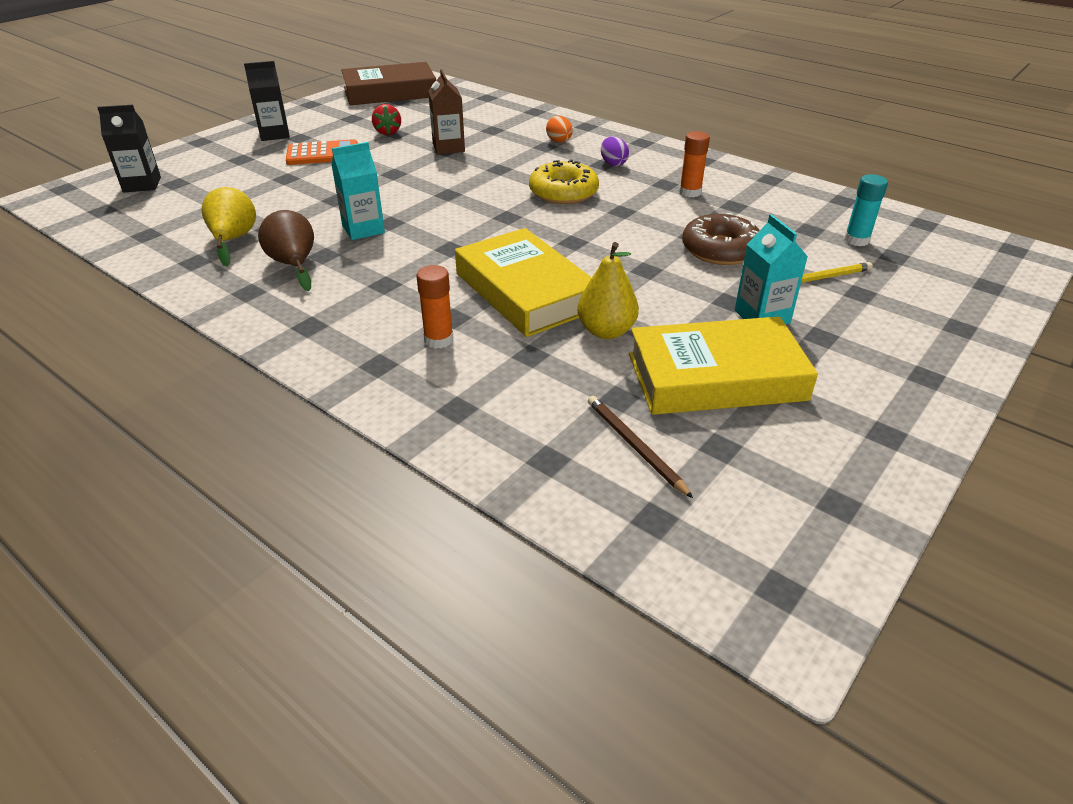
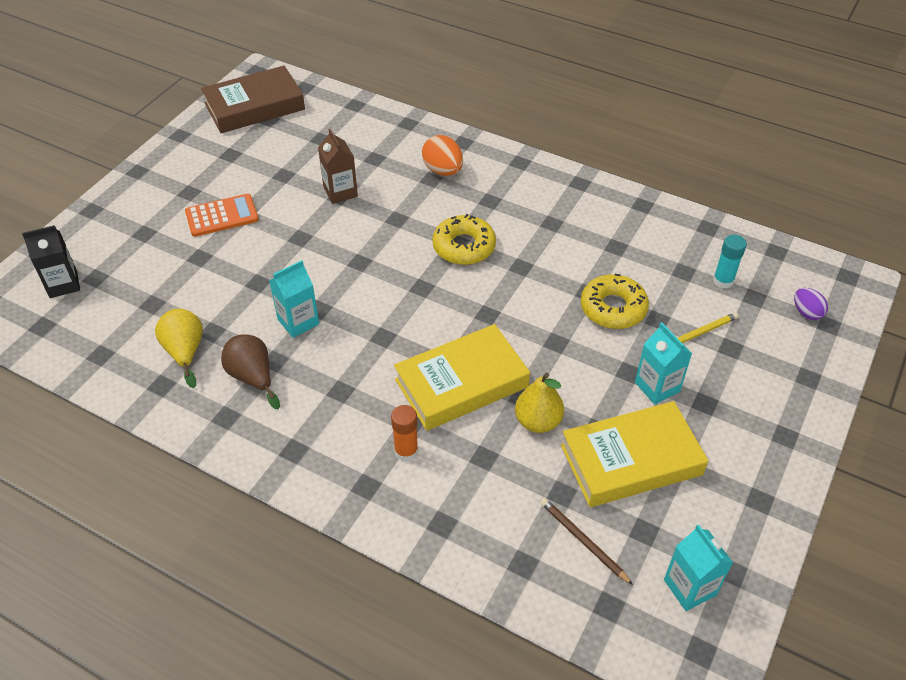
camera: 10 degrees left, 10 degrees up
black carton [244,61,290,141] -> none
red strawberry [372,104,401,135] -> none
yellow book [455,228,592,337] -> yellow book turned 75 degrees counterclockwise [394,324,530,431]
orange egg [546,116,573,143] -> orange egg [422,135,463,176], size x1.55
purple egg [601,137,629,166] -> purple egg moved to [794,288,828,320]
orange glue stick [679,131,710,197] -> none
brown donut [682,213,760,265] -> yellow donut [581,274,649,329]
none -> turquoise carton [664,524,733,611]

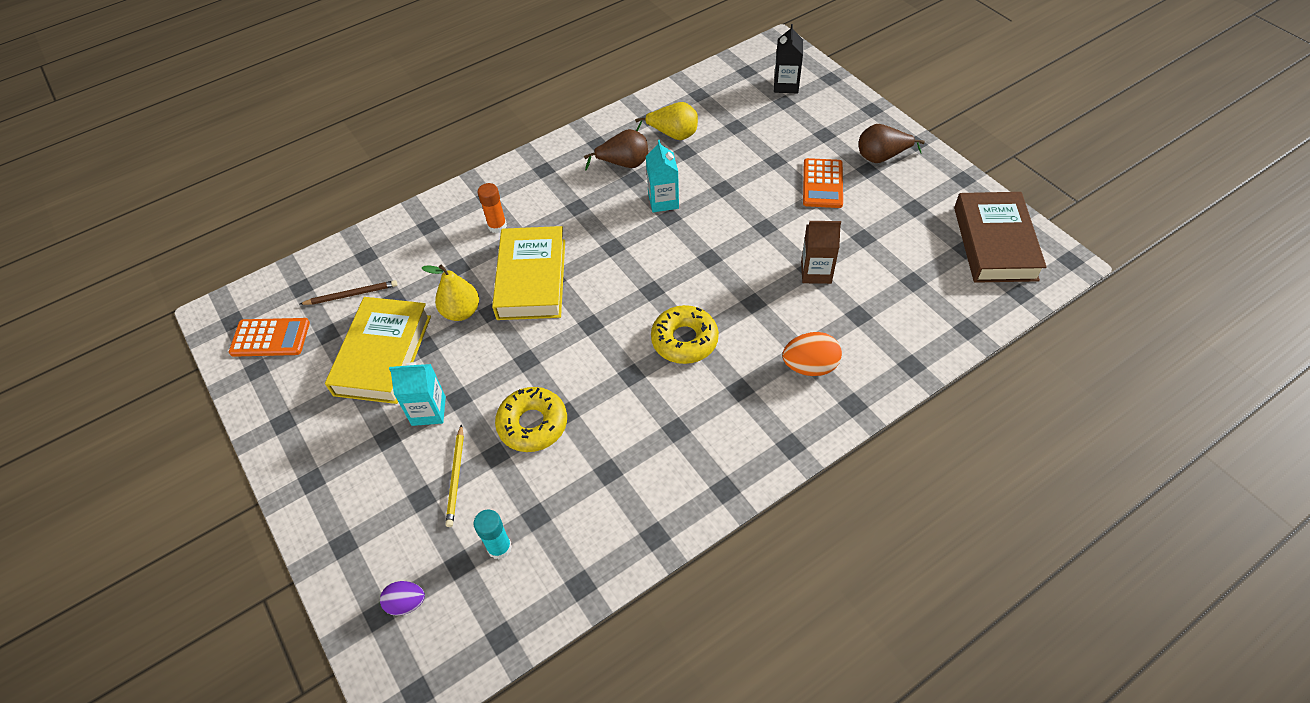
camera: 120 degrees right, 5 degrees up
turquoise carton [664,524,733,611] -> orange calculator [229,318,310,357]
none -> brown pear [859,124,925,163]

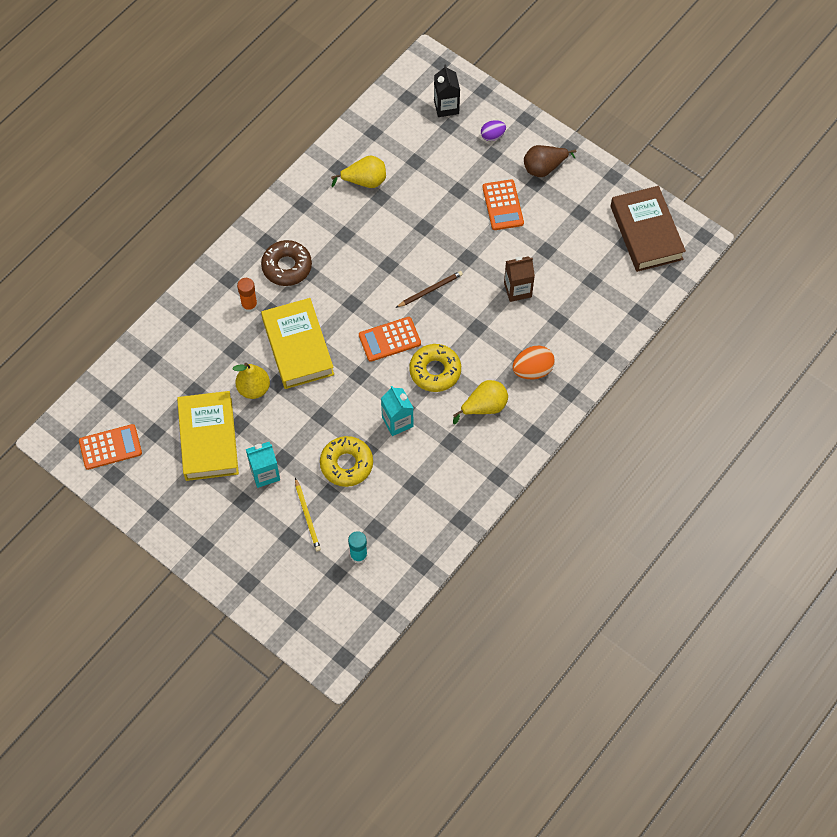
camera: 20 degrees left, 10 degrees up
brown pencil [300,280,397,305] -> brown pencil moved to [396,271,463,308]
purple egg [380,581,425,616] -> purple egg moved to [481,120,506,141]
brown pear [584,129,648,170] -> none
turquoise carton [646,140,679,212] -> turquoise carton moved to [381,386,413,436]
none -> brown donut [261,240,312,286]
none -> orange calculator [359,317,421,362]
none -> yellow pear [453,380,508,424]

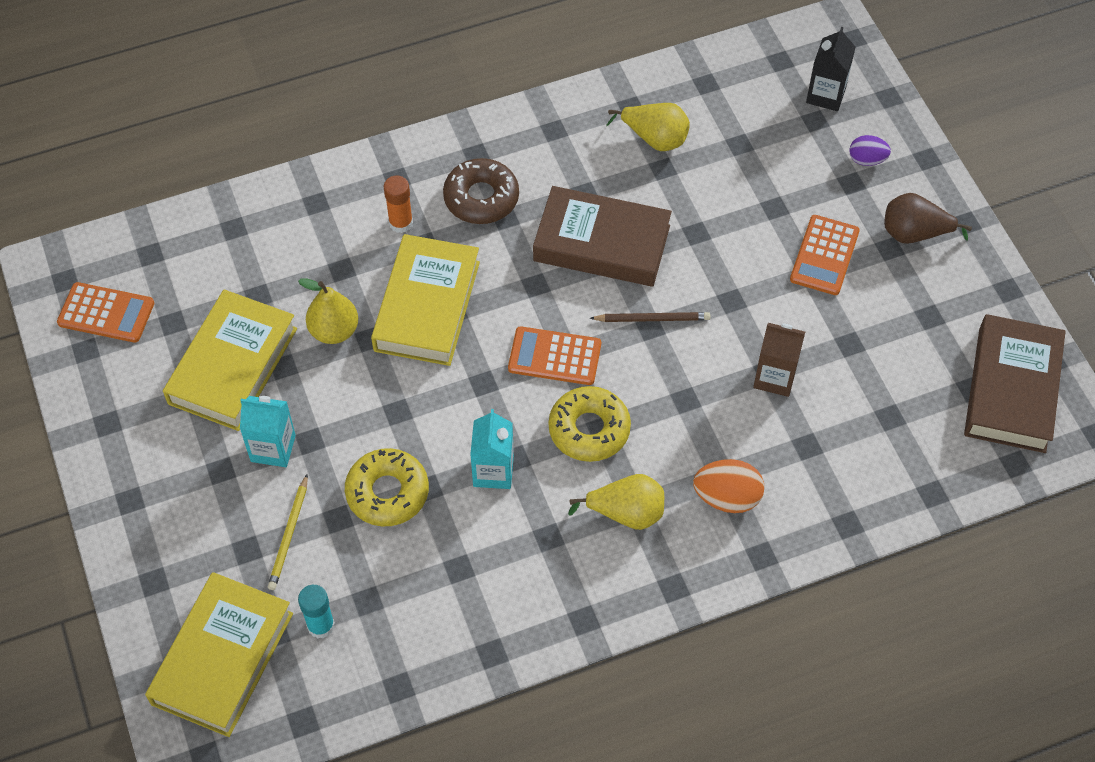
camera: 30 degrees right, 5 degrees down
none -> yellow book [145,572,293,737]
none -> brown book [533,186,672,287]

